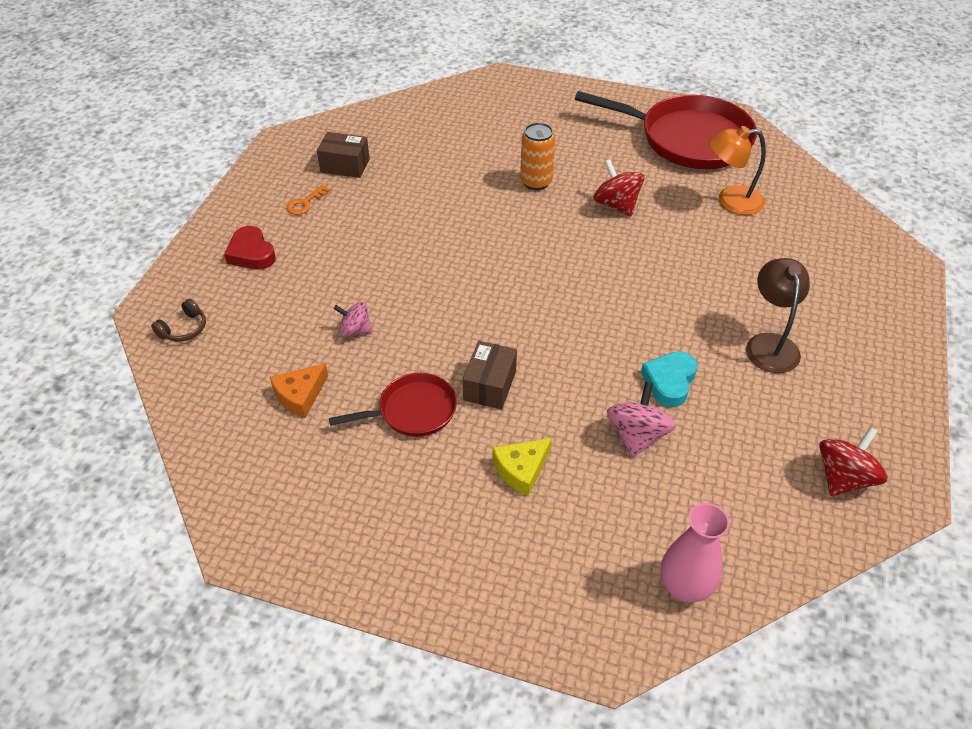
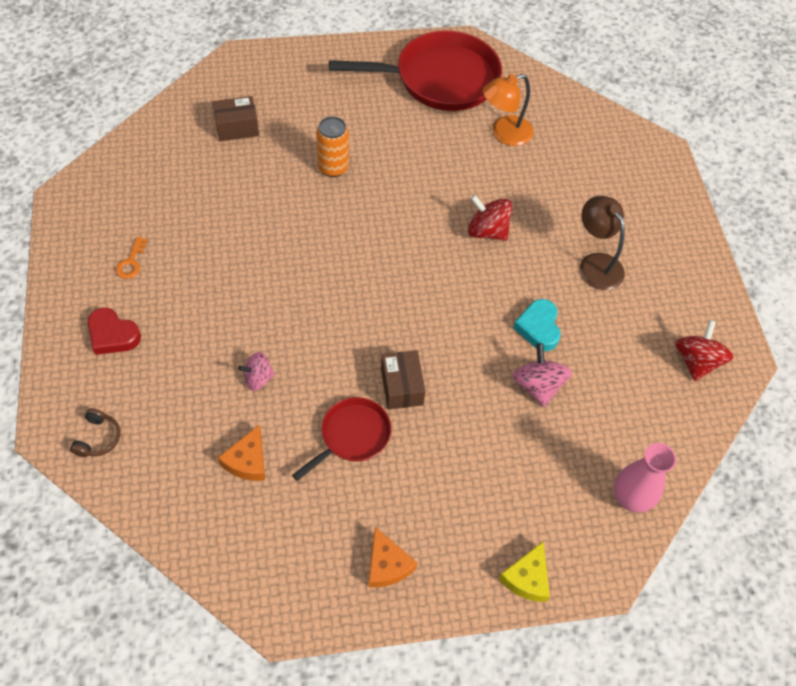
camera: 30 degrees left, 10 degrees up
brown box [317,132,370,178] -> brown box moved to [212,96,259,141]
yellow cheese [493,438,552,496] -> yellow cheese moved to [499,542,550,602]
red spinning top [593,159,644,216] -> red spinning top moved to [468,195,512,241]
none -> orange cheese [368,527,417,587]

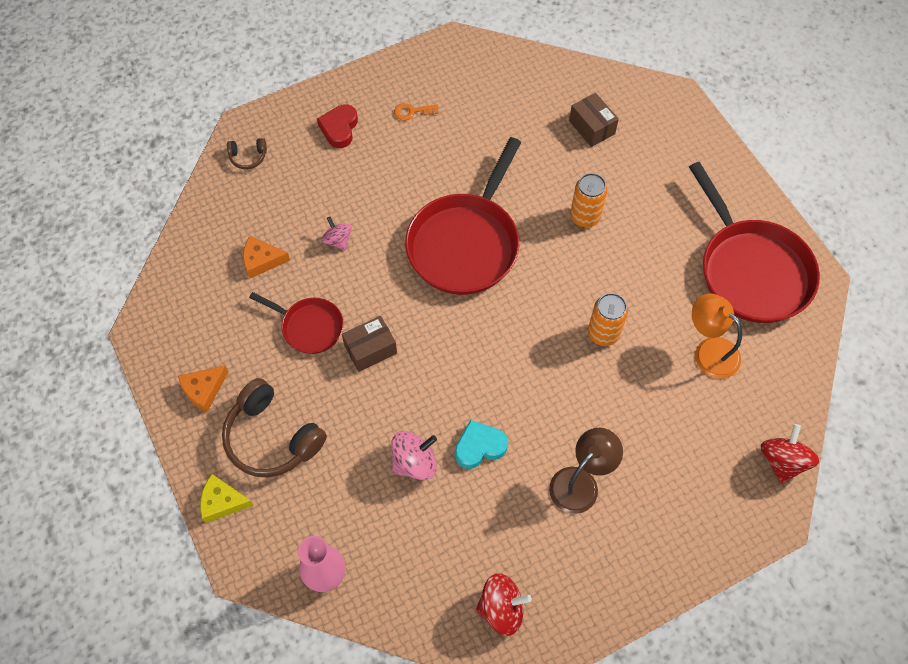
camera: 75 degrees right, 5 degrees up
red spinning top [468,195,512,241] -> red spinning top moved to [761,424,819,484]
none -> brown headphones [222,378,327,478]
none -> red pan [405,137,521,295]
none -> orange can [588,293,628,346]

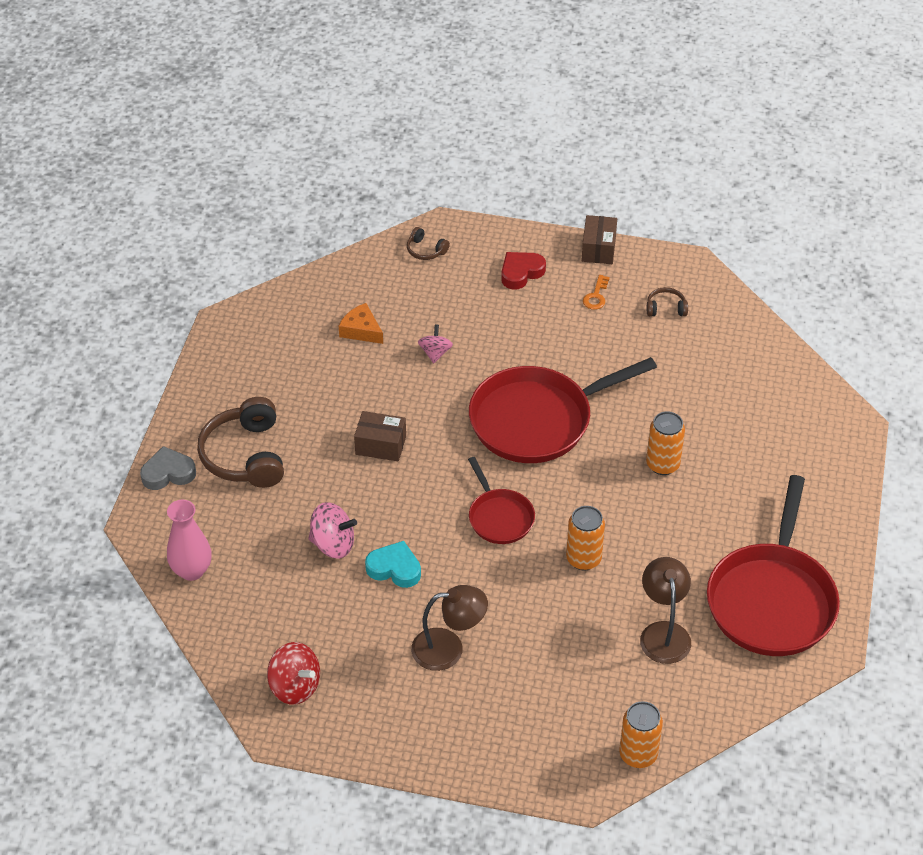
camera: 40 degrees right, 15 degrees down
orange cheese [178,366,228,412] -> none
yellow cheese [200,474,254,523] -> grey heart [140,446,196,490]
red pan [249,292,344,354] -> red pan moved to [468,457,535,544]
orange key [394,103,438,120] -> orange key turned 105 degrees counterclockwise [583,275,610,310]
brown box [569,93,619,147] -> brown box moved to [581,215,617,264]
orange lamp [692,294,742,379] -> brown lamp [640,557,691,664]
red spinning top [761,424,819,484] -> orange can [619,701,663,768]
none -> brown headphones [647,287,688,316]

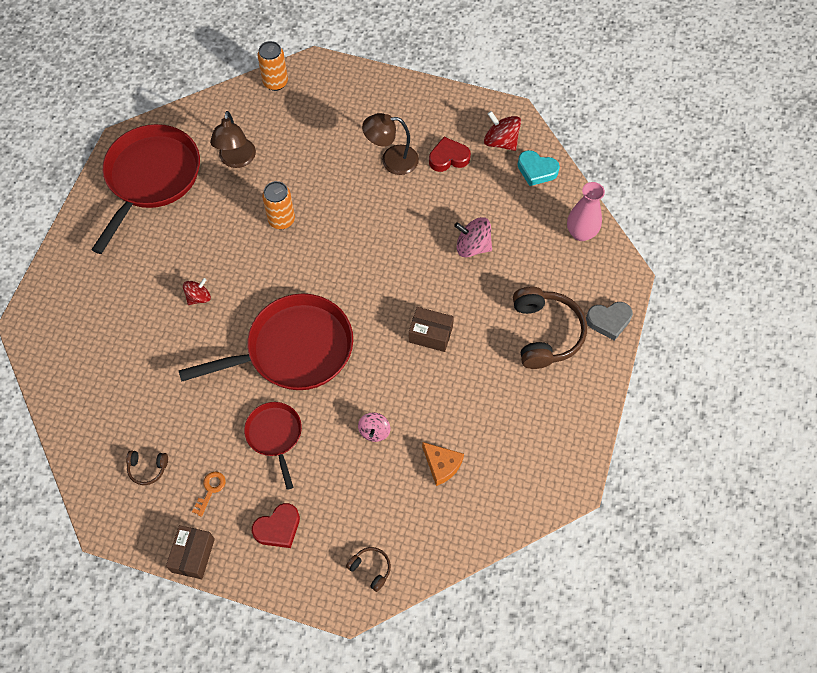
camera: 175 degrees left, 15 degrees up
turquoise heart [365,541,421,588] -> turquoise heart moved to [518,150,560,186]
red pan [468,457,535,544] -> red pan moved to [244,402,302,490]
orange can [646,411,685,475] -> red spinning top [183,278,211,305]
none -> red heart [429,137,471,172]

